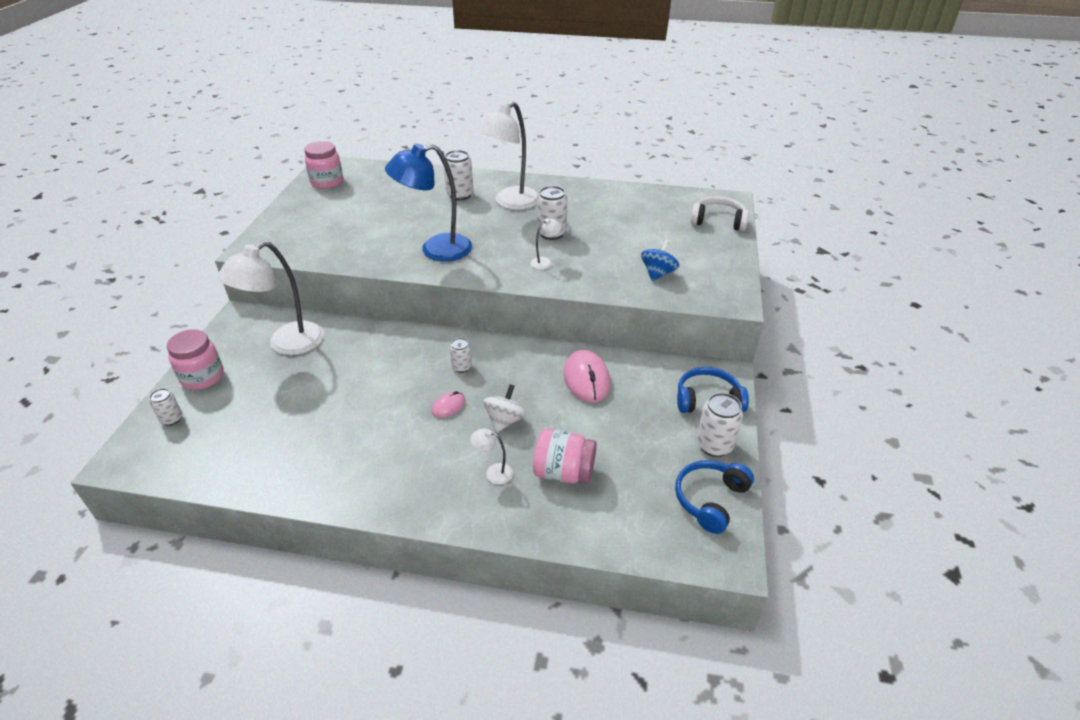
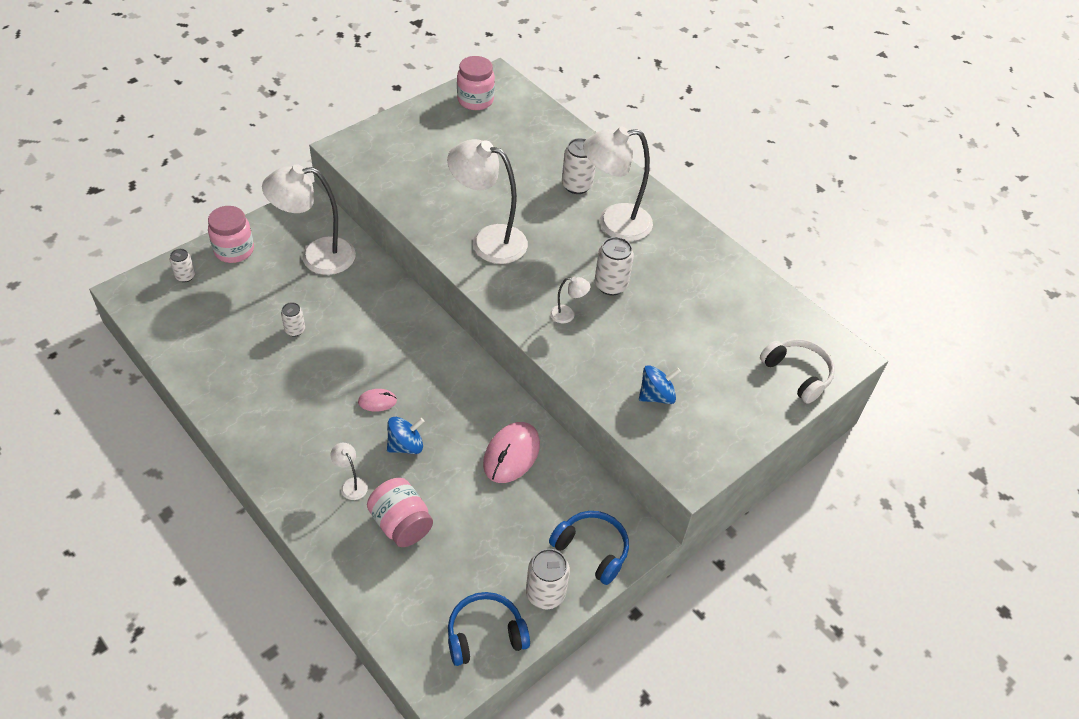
camera: 35 degrees right, 10 degrees up
blue lamp [385,143,472,262] -> white lamp [447,139,528,264]
white can [450,338,472,373] -> white can moved to [281,302,305,337]
white spinning top [483,384,526,433] -> blue spinning top [387,417,424,454]

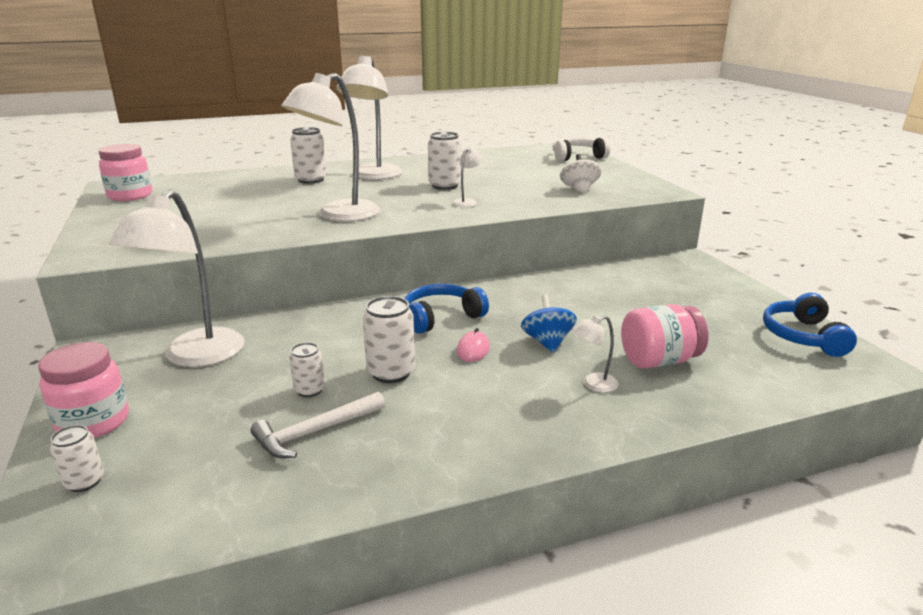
camera: 65 degrees left, 25 degrees down
pink mouse [483,422,540,483] -> none
white can [526,549,570,609] -> white can moved to [363,296,415,383]
blue headphones [549,511,629,585] -> blue headphones moved to [405,284,489,334]
blue spinning top [639,365,681,404] -> white spinning top [560,154,602,194]
none -> white hammer [251,392,385,458]

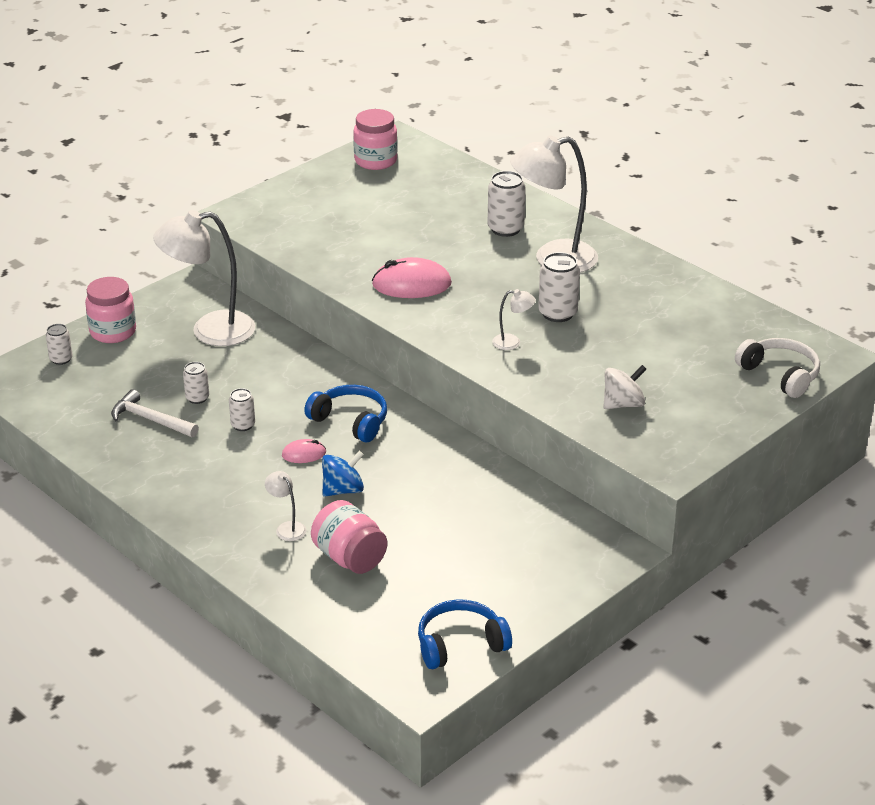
camera: 65 degrees right, 10 degrees up
white lamp [281,73,380,222] -> pink mouse [372,257,452,298]
white can [363,296,415,383] -> white can [229,388,255,431], size x0.61

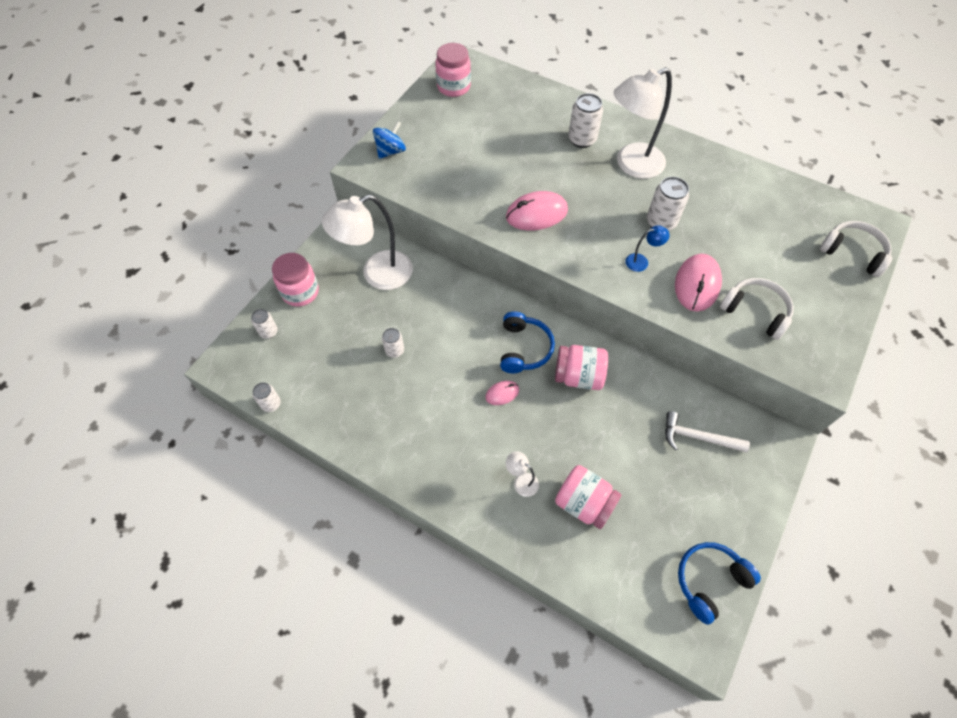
camera: 15 degrees left, 25 degrees up
white hammer [111,389,199,437] -> white hammer moved to [665,411,750,452]
white can [229,388,255,431] -> white can moved to [253,382,281,412]
blue headphones [304,385,387,442] -> blue headphones turned 75 degrees clockwise [500,311,555,373]
blue spinning top [322,451,364,497] -> blue spinning top moved to [373,121,406,159]
white lamp [492,289,535,350] -> blue lamp [625,225,670,272]
white spinning top [603,365,646,409] -> white headphones [720,278,794,340]
none -> pink jar [555,345,608,390]
none -> pink mouse [675,254,722,312]

